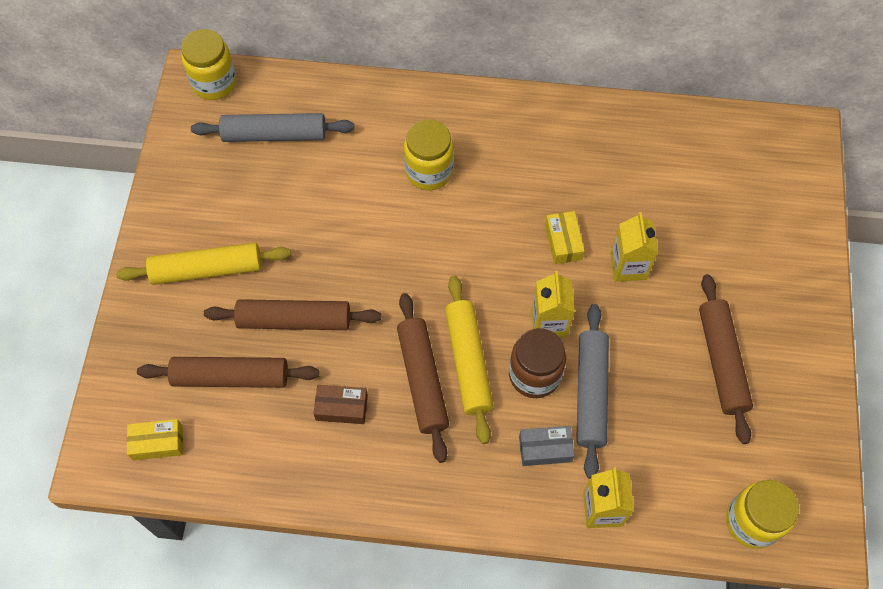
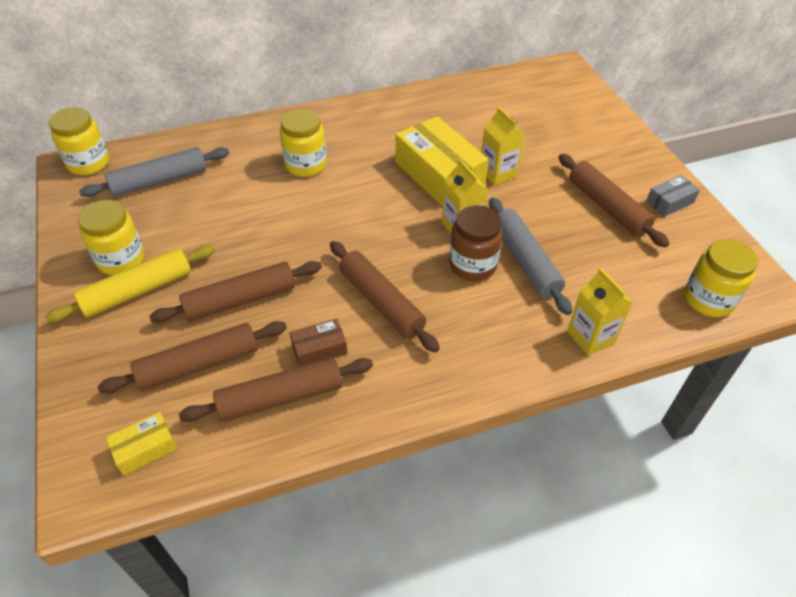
camera: 25 degrees left, 15 degrees down
yellow rolling pin [445,275,494,444] -> none
grey box [519,426,574,466] -> grey box moved to [646,175,700,217]
yellow box [545,211,585,264] -> yellow box [395,116,489,207], size x2.10
none -> yellow jar [78,200,145,275]
none -> brown rolling pin [179,358,373,422]

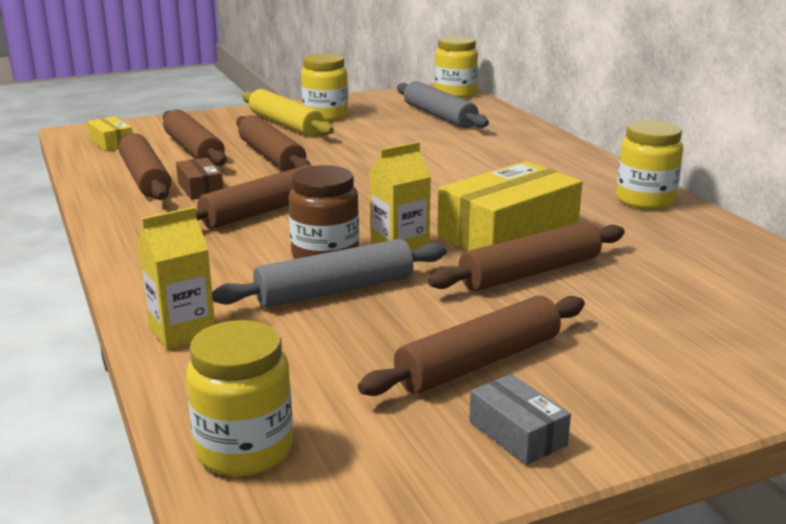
camera: 85 degrees right, 25 degrees down
yellow jar [280,109,327,177] -> yellow jar moved to [616,120,683,210]
yellow carton [481,107,525,186] -> brown rolling pin [428,222,625,291]

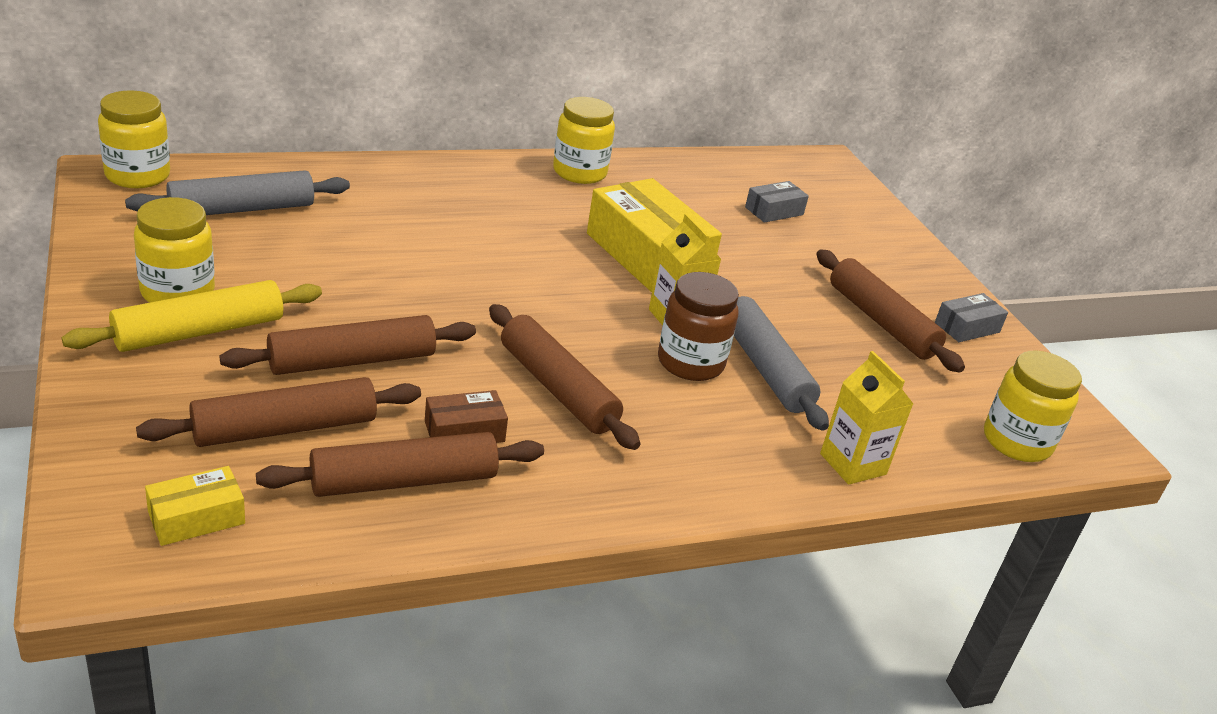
camera: 90 degrees left, 10 degrees up
brown rolling pin [428,222,625,291] -> none
none -> grey box [745,181,809,223]

